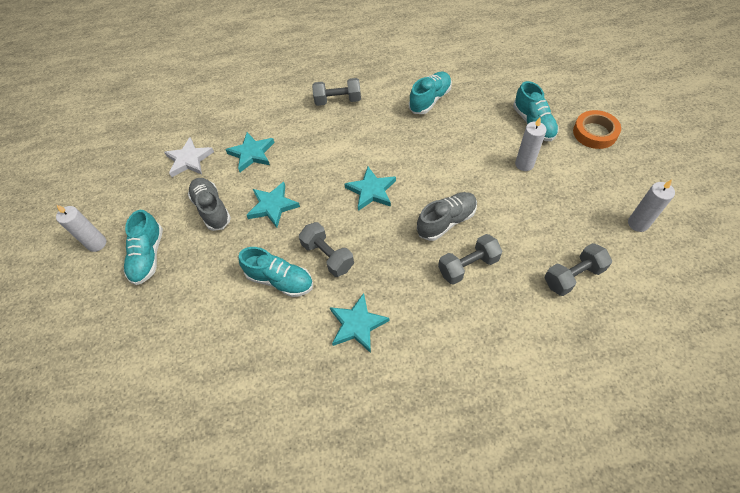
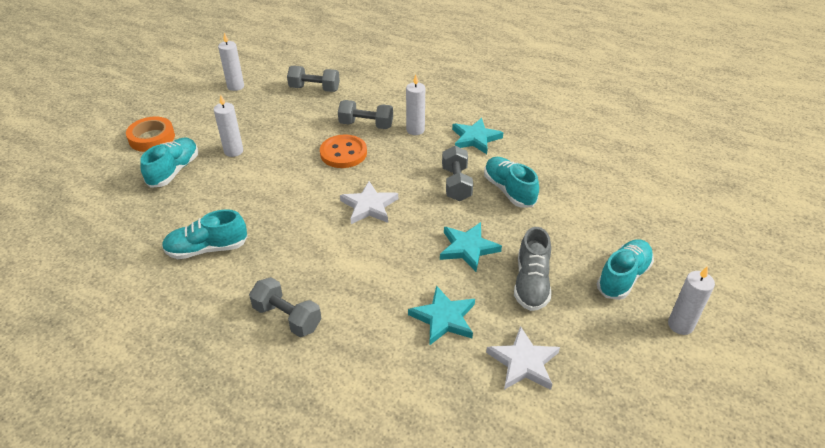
camera: 145 degrees left, 15 degrees down
turquoise star [344,167,396,211] -> white star [340,181,398,224]
grey shoe [417,192,477,241] -> orange button [320,134,367,168]
none -> white candle [406,75,425,135]

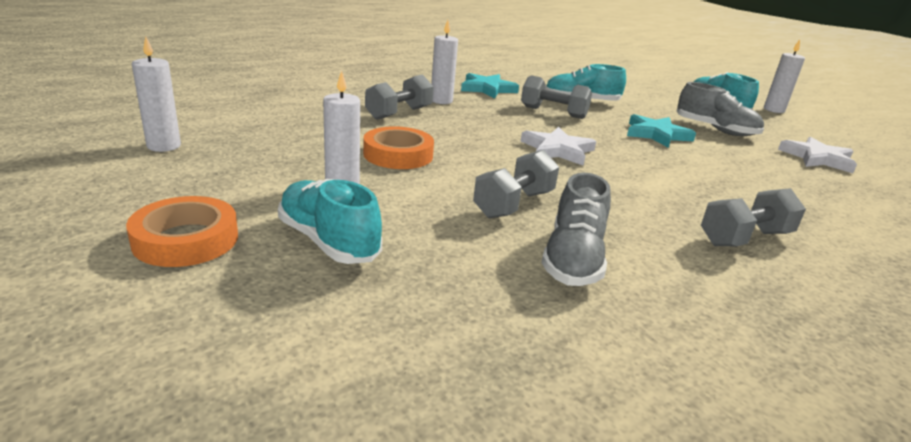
camera: 65 degrees left, 15 degrees down
turquoise shoe [162,209,248,259] -> grey shoe [541,173,611,286]
grey dumbbell [287,66,340,92] -> grey dumbbell moved to [473,150,559,219]
orange button [320,134,367,168] -> none
turquoise star [408,285,475,346] -> none
none -> orange tape [363,126,434,169]

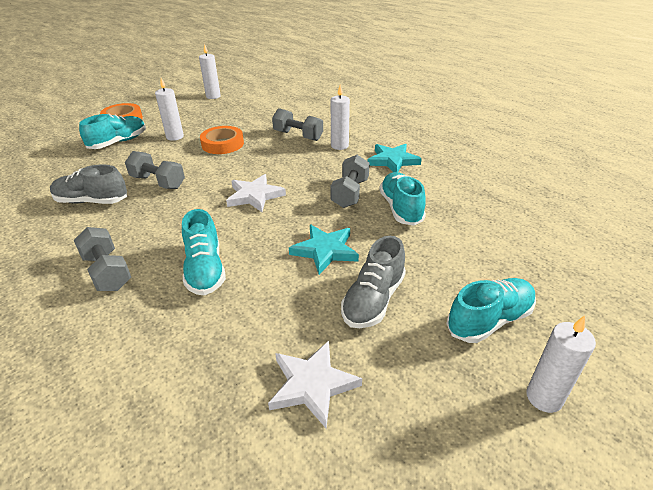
camera: 85 degrees right, 10 degrees up
none -> turquoise shoe [182,209,226,295]

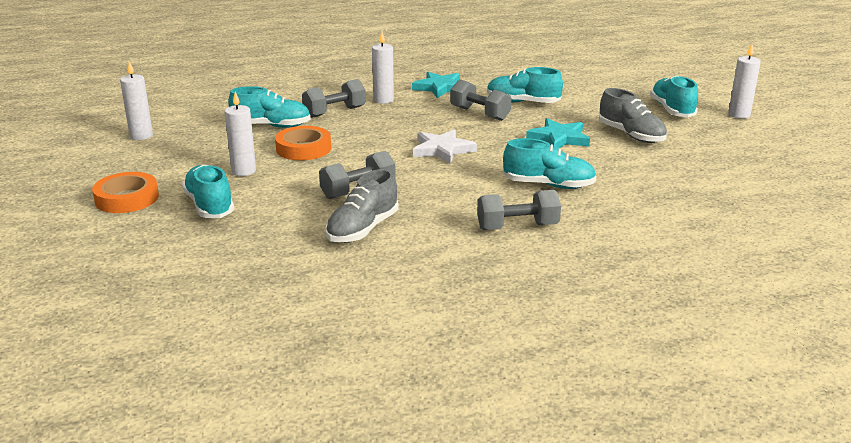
camera: 65 degrees left, 10 degrees down
white star [268,341,362,428] -> none
none -> turquoise shoe [228,86,311,128]

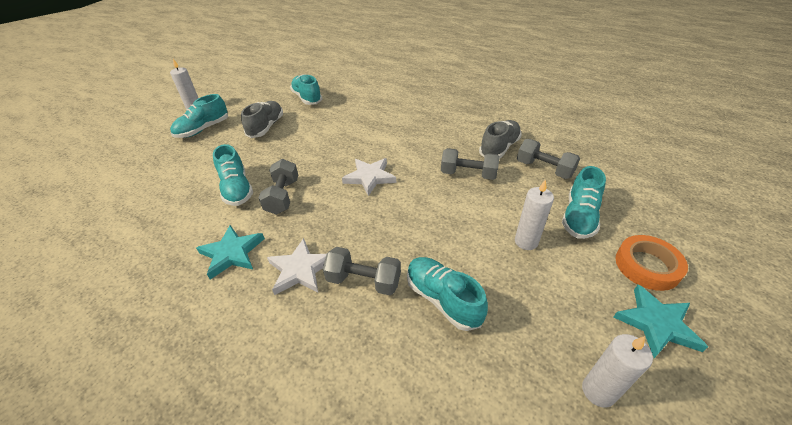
camera: 130 degrees left, 15 degrees up
orange tape [275,126,331,161] -> none
grey shoe [325,169,399,243] -> grey shoe turned 45 degrees counterclockwise [479,120,522,158]
white candle [372,32,394,104] -> white star [267,238,326,295]
grey dumbbell [477,190,561,230] -> grey dumbbell moved to [517,139,580,179]
turquoise shoe [503,138,597,189] -> turquoise shoe moved to [290,74,322,105]
turquoise star [526,118,590,149] -> turquoise star moved to [613,284,708,358]

